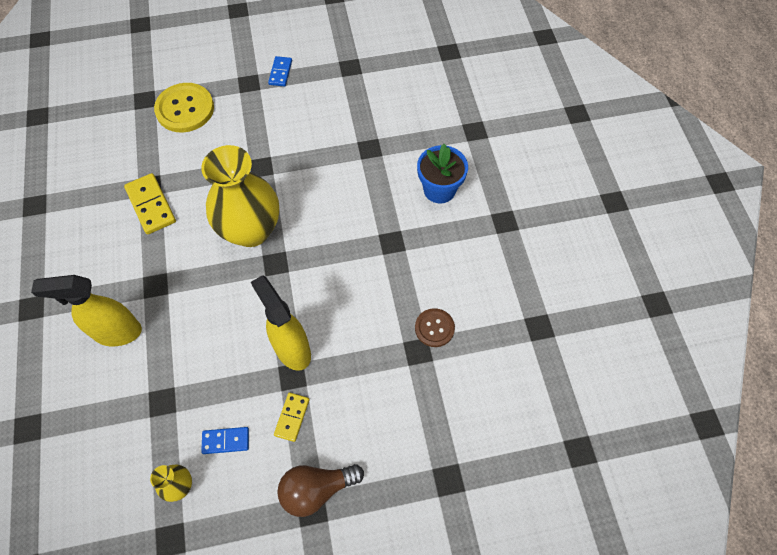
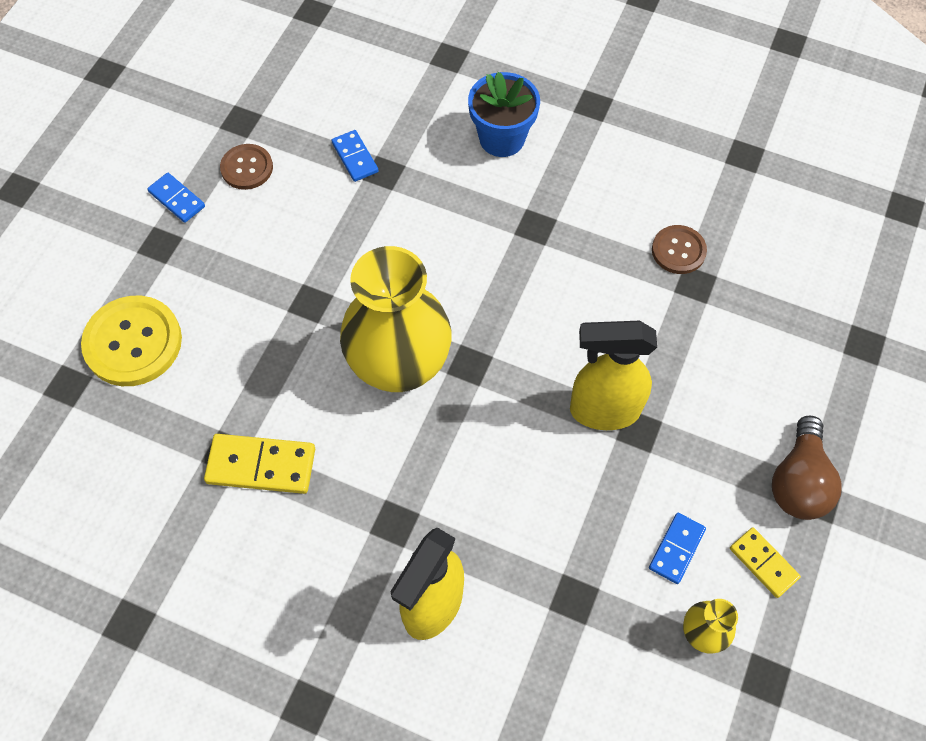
camera: 55 degrees left, 0 degrees up
yellow domino [274,393,310,442] -> yellow domino moved to [730,527,801,598]
none -> brown button [220,144,273,190]
none -> blue domino [332,130,378,182]

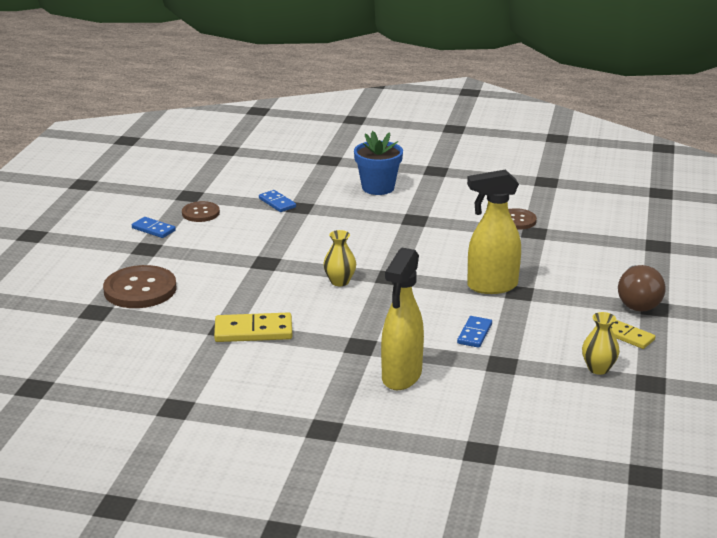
camera: 10 degrees left, 35 degrees down
yellow button [81,296,182,386] -> brown button [103,265,177,308]
yellow vase [340,246,451,392] -> yellow vase [323,230,356,286], size x0.43
blue domino [649,513,706,584] -> blue domino moved to [457,316,492,348]

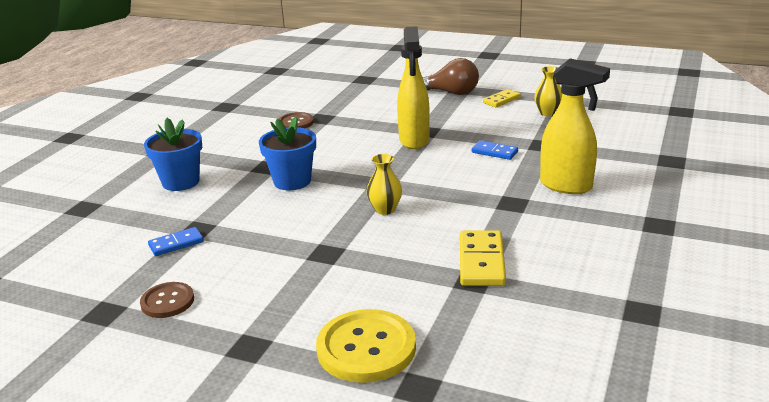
camera: 80 degrees left, 0 degrees up
brown button [103,265,177,308] -> yellow button [316,309,416,383]
blue domino [132,217,176,238] -> none
none -> blue flower pot [259,116,316,190]

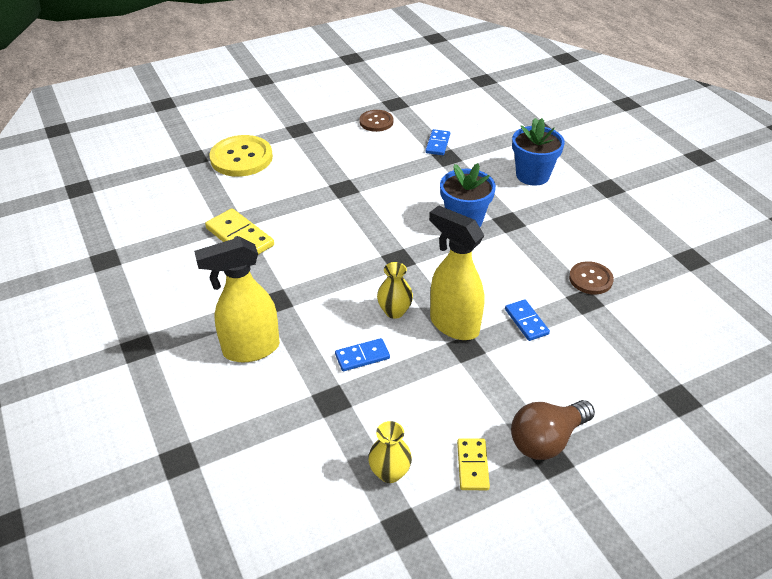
camera: 130 degrees right, 15 degrees up
yellow vase [367,154,402,215] -> yellow vase moved to [377,262,413,319]
none -> blue domino [505,299,550,341]

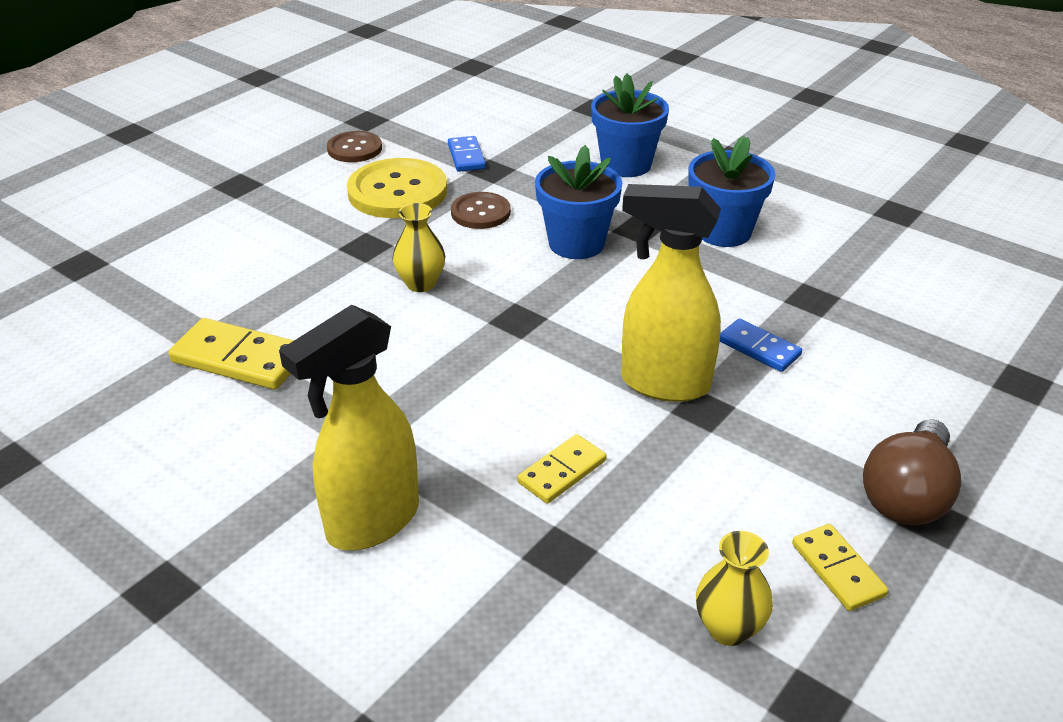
camera: 25 degrees left, 5 degrees down
yellow button [209,135,273,177] -> yellow button moved to [347,158,447,218]
blue domino [335,338,390,371] -> yellow domino [518,434,607,504]
yellow vase [377,262,413,319] -> yellow vase moved to [393,203,445,292]
brown button [569,261,614,294] -> brown button moved to [451,192,511,229]
none -> blue flower pot [688,136,776,247]

